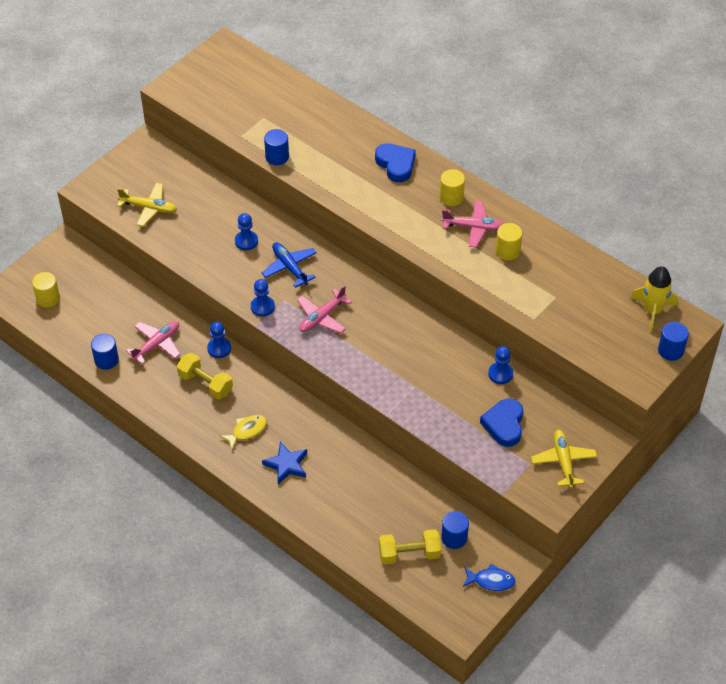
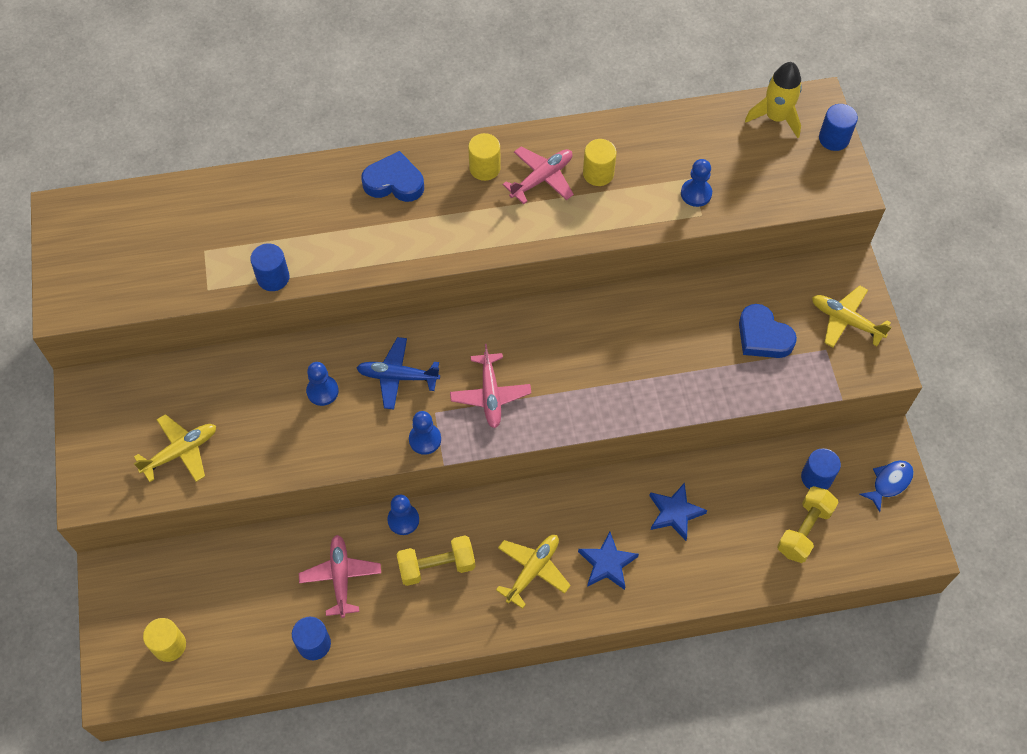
camera: 50 degrees left, 10 degrees up
yellow fish [220,415,267,449] -> yellow plane [496,535,571,609]
blue pawn [488,346,513,384] -> blue pawn moved to [681,159,712,207]
none -> blue star [649,482,707,541]

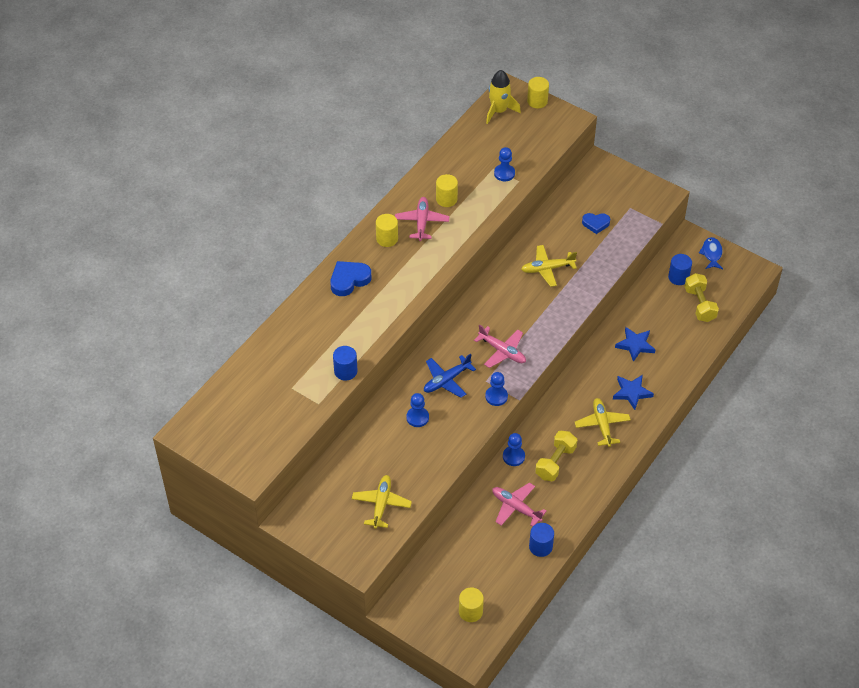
camera: 45 degrees left, 10 degrees down
blue heart [739,304,797,358] -> blue heart [582,213,610,234], size x0.67
yellow plane [812,285,892,347] -> yellow plane moved to [521,245,577,287]
blue cylinder [819,104,858,151] -> yellow cylinder [527,77,549,108]

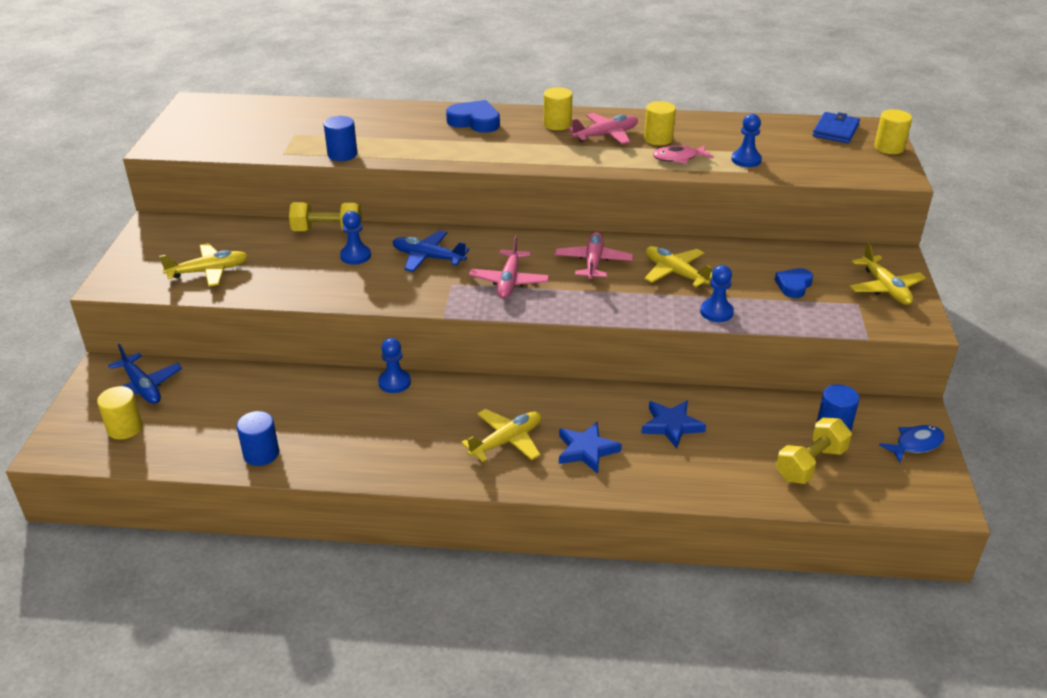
camera: 60 degrees right, 15 degrees down
blue pawn [485,372,508,406] -> blue pawn moved to [700,265,734,322]
yellow rocket [486,70,521,124] -> blue wallet [813,112,860,143]
pink plane [492,482,547,527] -> pink plane moved to [555,232,633,280]
yellow dumbbell [535,431,577,481] -> yellow dumbbell moved to [289,202,362,231]
blue heart [582,213,610,234] -> blue heart turned 60 degrees clockwise [775,268,813,298]
none -> blue plane [108,344,182,404]
none -> pink fish [653,145,713,164]
none -> yellow plane [850,242,926,305]

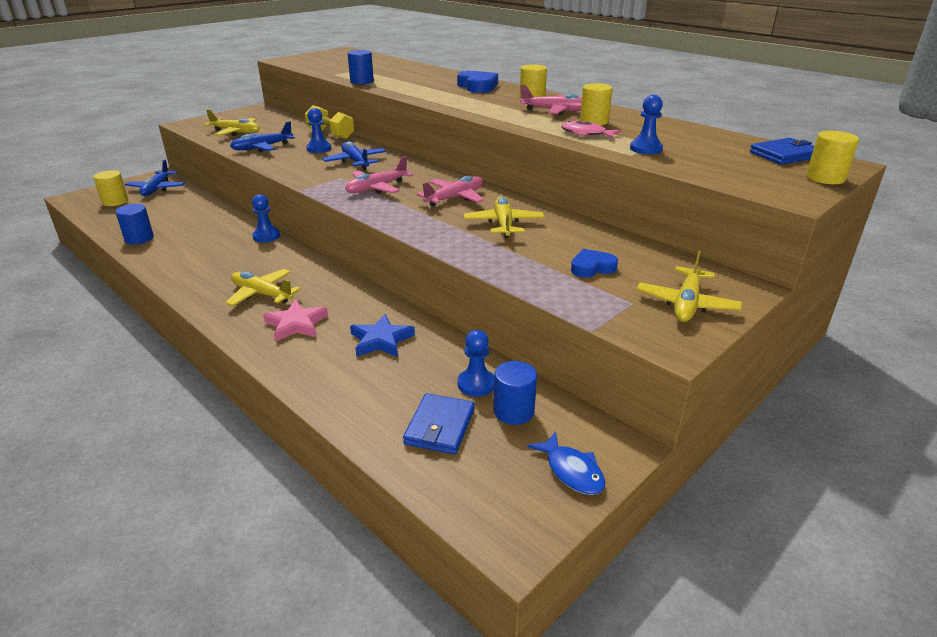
camera: 40 degrees right, 5 degrees down
yellow plane [461,409,542,462] -> yellow plane turned 150 degrees counterclockwise [225,269,301,306]
blue star [559,422,622,474] -> pink star [263,300,328,342]
blue pawn [700,265,734,322] -> blue pawn moved to [458,330,494,397]
yellow dumbbell [776,417,852,484] -> blue wallet [403,393,475,454]
blue fish [879,425,945,463] -> blue fish turned 45 degrees clockwise [527,432,606,495]
none -> blue plane [230,121,295,152]

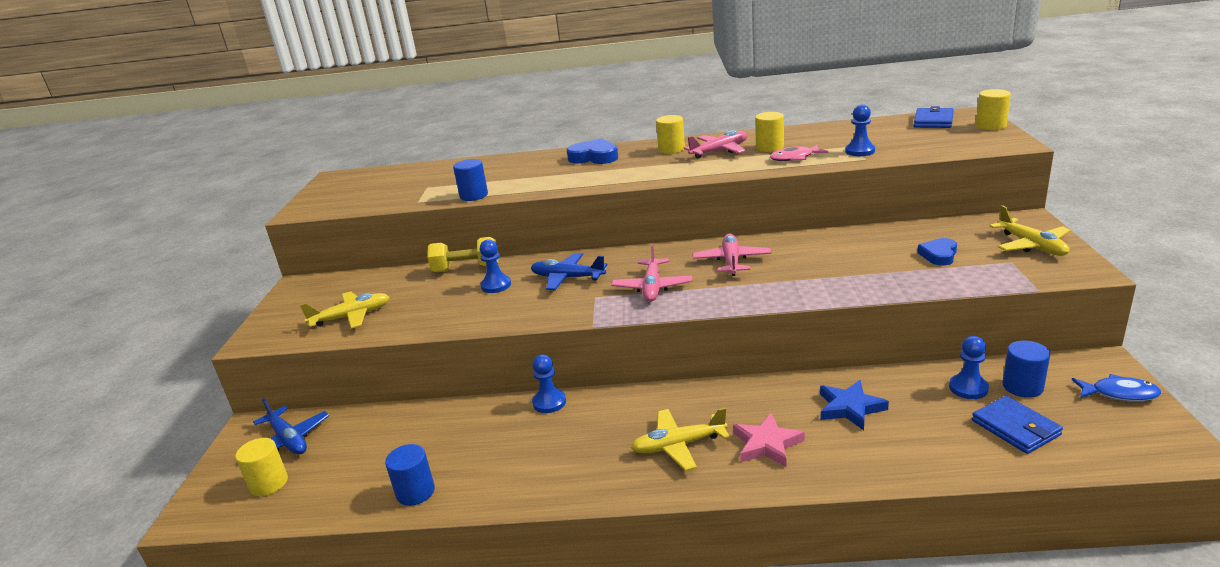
camera: 40 degrees left, 5 degrees down
blue plane [230,121,295,152] -> none
yellow plane [464,196,544,238] -> none

